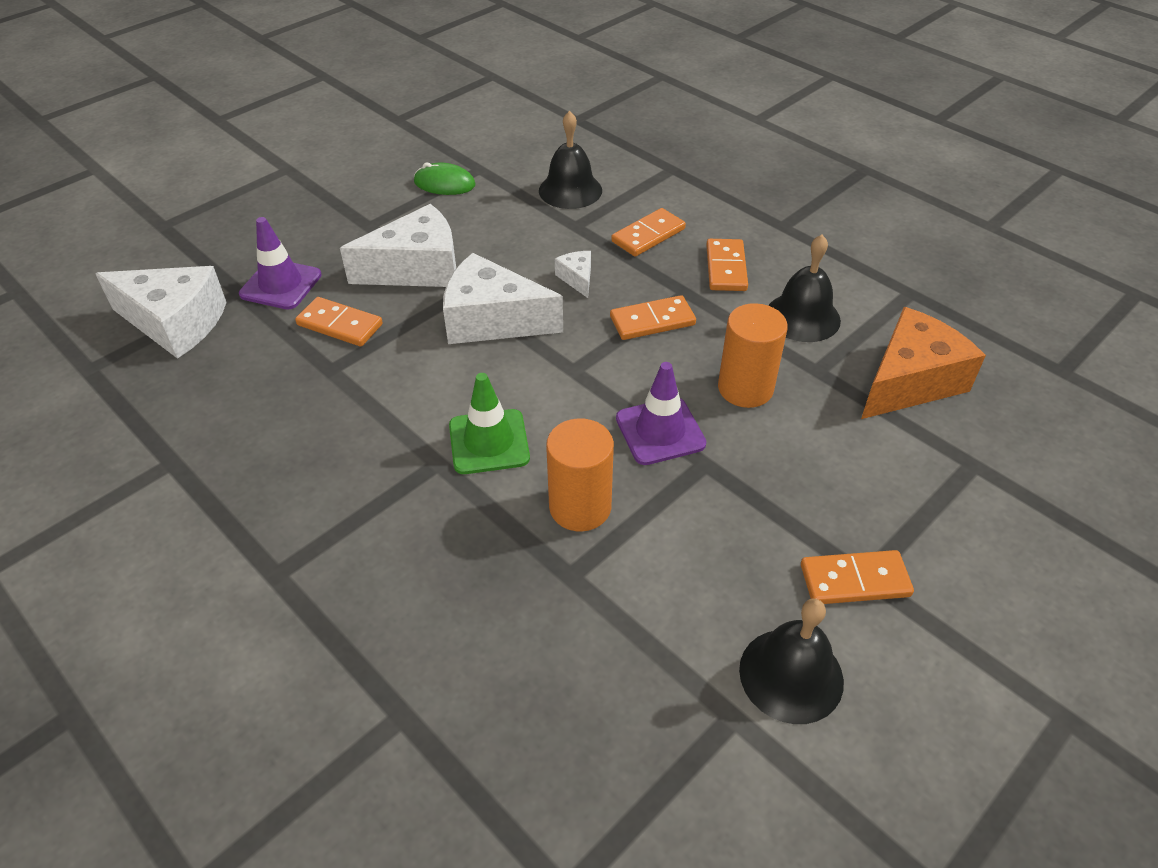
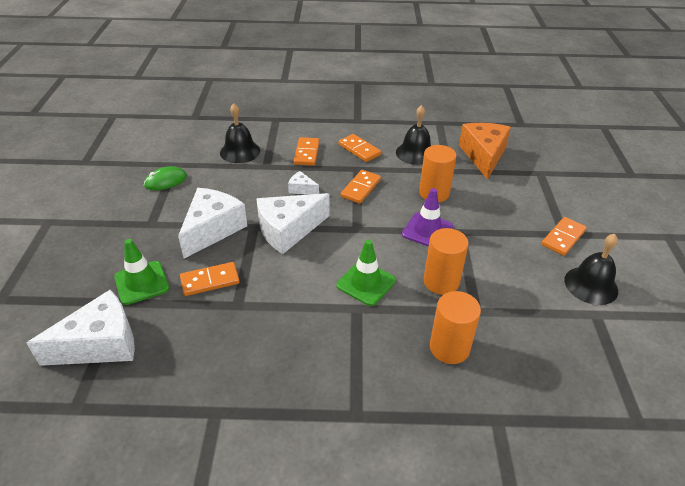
camera: 45 degrees left, 5 degrees down
purple traffic cone [239,217,322,310] -> green traffic cone [114,239,169,305]
none -> orange cylinder [430,291,481,364]

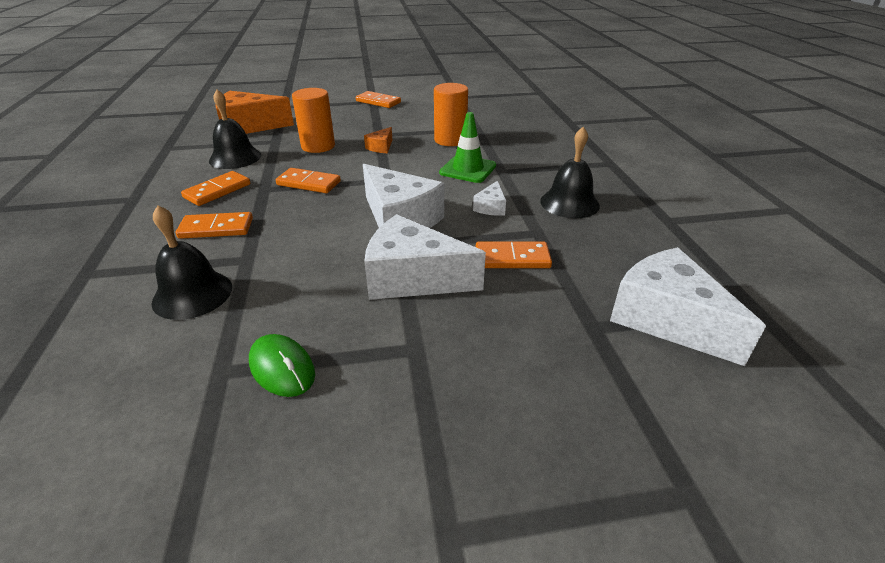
camera: 100 degrees left, 5 degrees down
green traffic cone [114,239,169,305] -> none
orange domino [180,262,240,296] -> orange domino turned 60 degrees counterclockwise [476,241,552,268]
white cheese [288,171,319,195] -> white cheese moved to [473,181,506,216]
purple traffic cone [402,188,453,247] -> orange cheese [364,127,392,153]
orange cylinder [430,291,481,364] -> none
black bell [564,234,618,305] -> black bell moved to [540,127,600,218]

